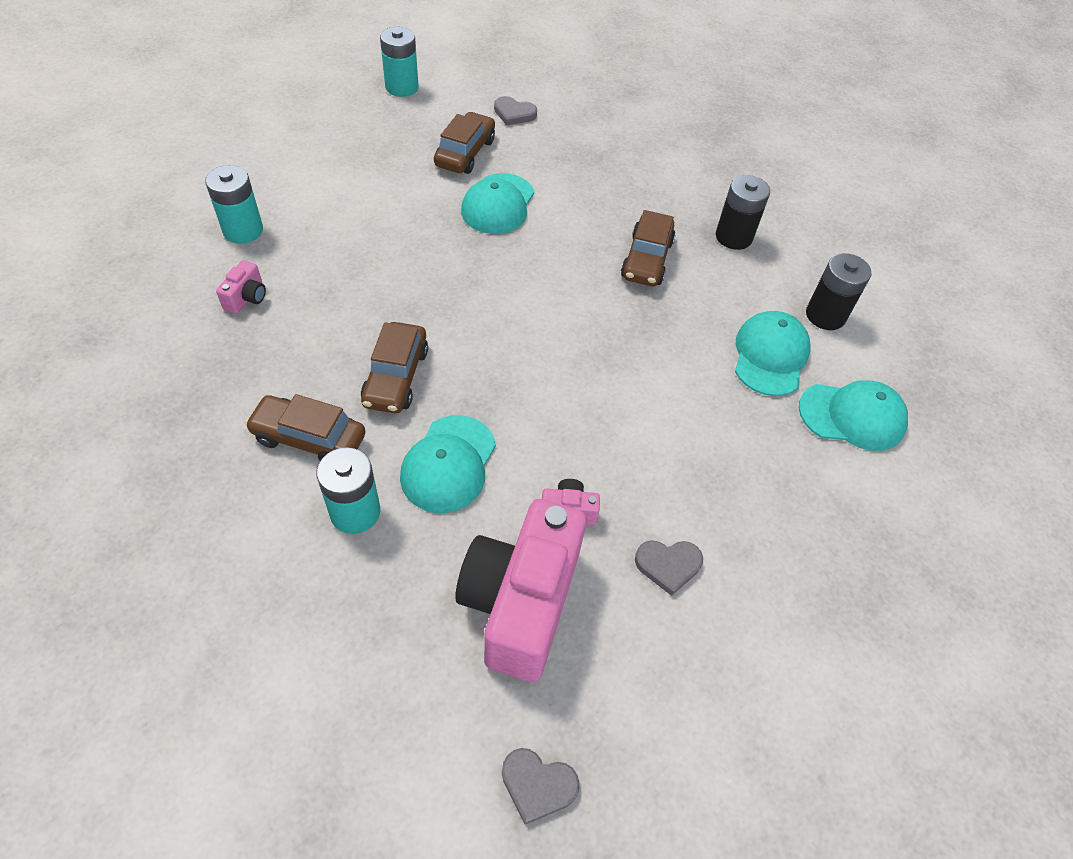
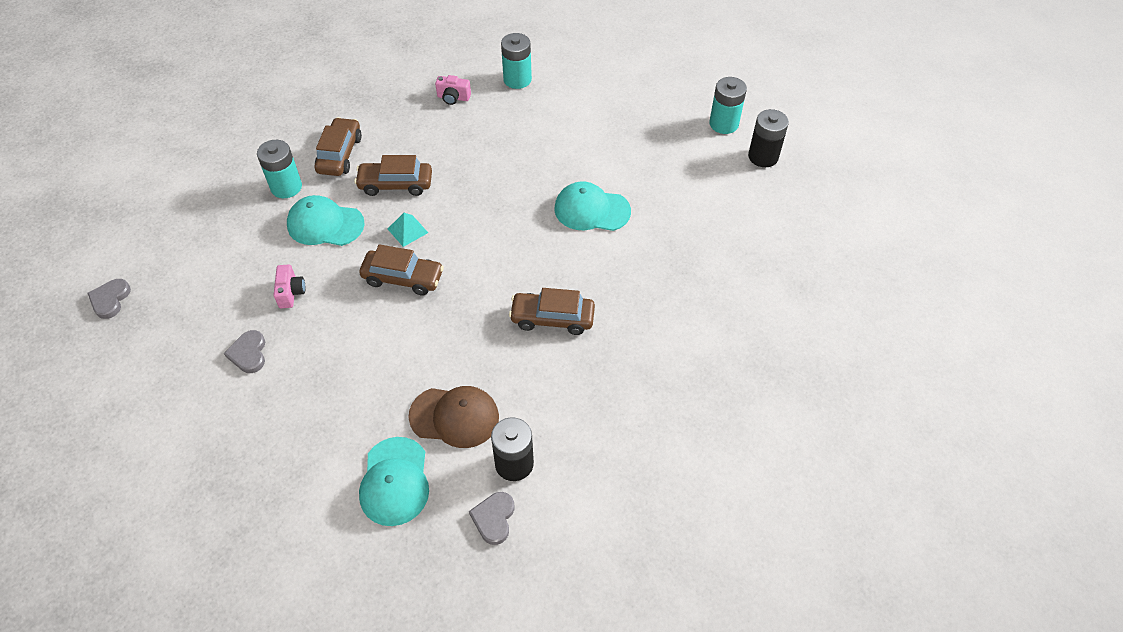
camera: 85 degrees right, 0 degrees up
brown car [434,112,495,174] -> brown car moved to [359,244,444,296]
pink camera [455,499,587,682] -> none
grey heart [494,96,537,126] -> grey heart moved to [469,492,514,545]
black battery [716,175,770,250] -> black battery moved to [748,109,789,167]
turquoise cap [735,311,811,396] -> brown cap [408,386,499,448]
none -> turquoise pyramid [388,213,428,247]

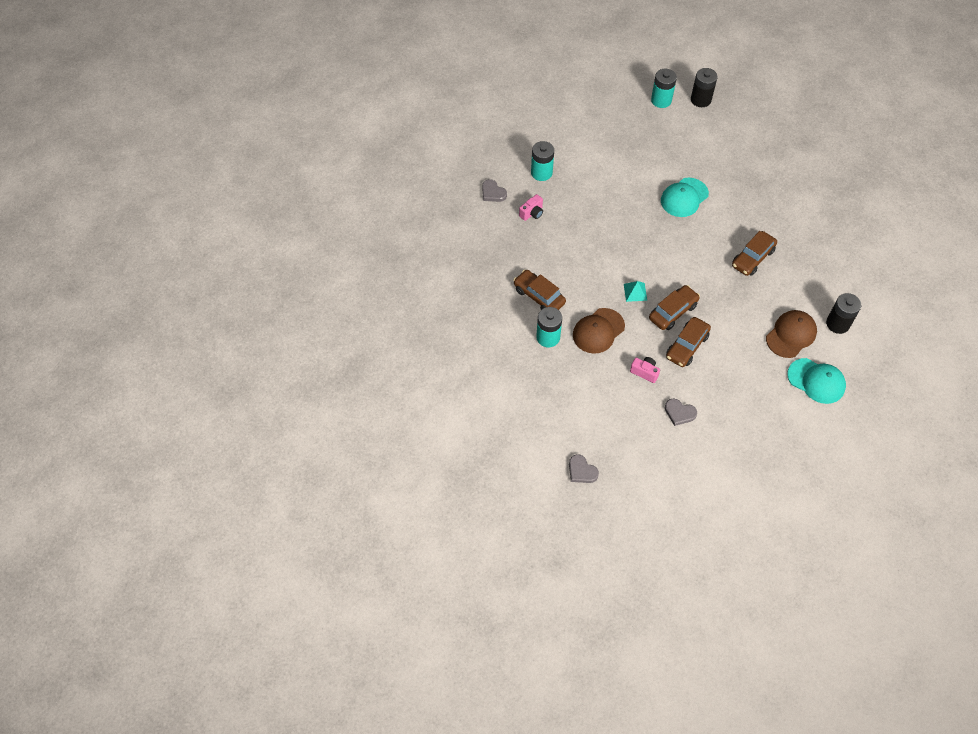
camera: 55 degrees left, 5 degrees up
turquoise cap [287,195,365,246] -> brown cap [573,308,625,354]
brown car [354,155,432,196] -> brown car moved to [666,317,711,367]
grey heart [469,492,514,545] -> grey heart moved to [482,179,507,202]

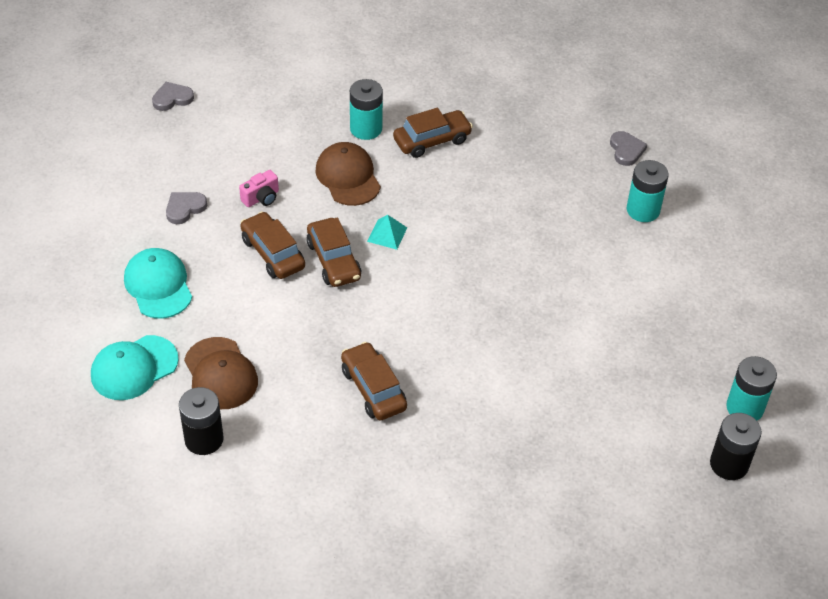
camera: 110 degrees right, 10 degrees down
grey heart [482,179,507,202] -> grey heart turned 105 degrees clockwise [610,131,647,166]
pink camera [519,194,543,221] -> none
turquoise cap [661,178,709,217] -> turquoise cap moved to [124,248,192,319]

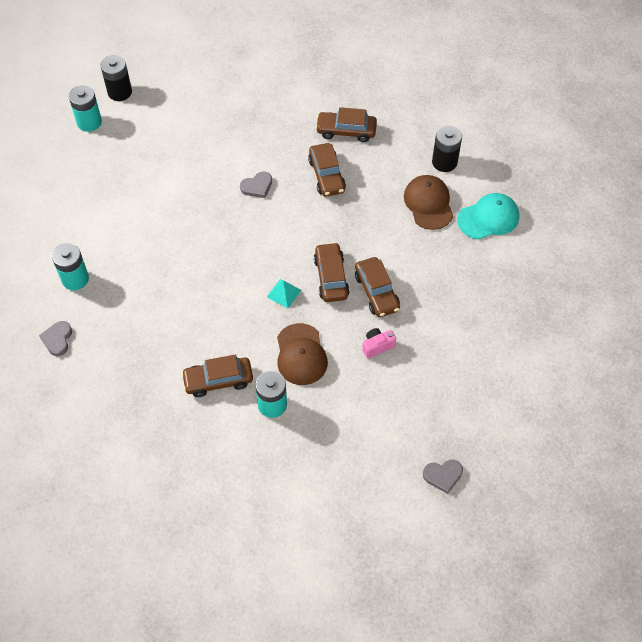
camera: 165 degrees left, 10 degrees up
turquoise cap [124,248,192,319] -> none
grey heart [166,192,207,224] -> grey heart moved to [240,171,272,198]
none -> brown car [315,107,377,142]

